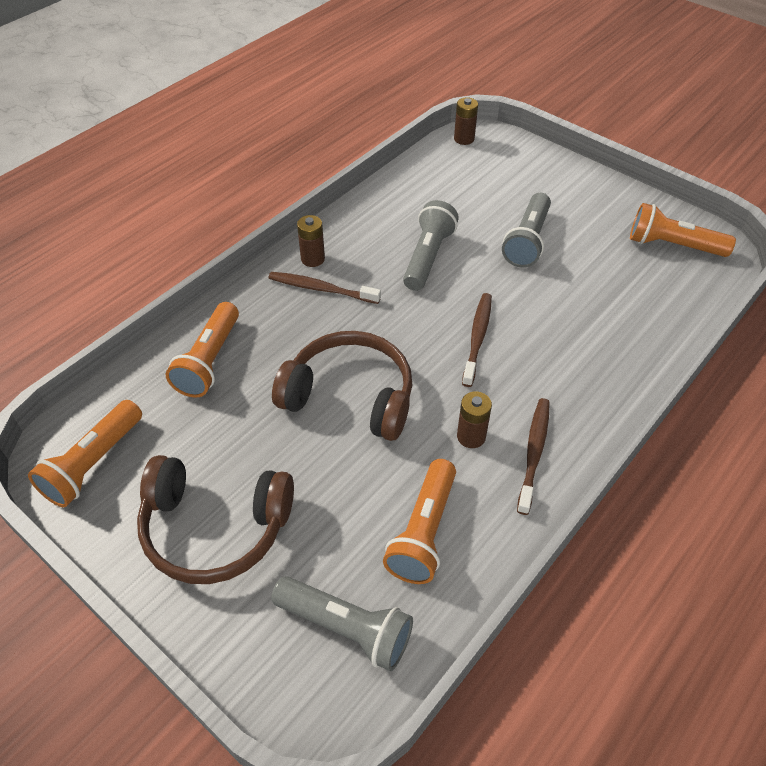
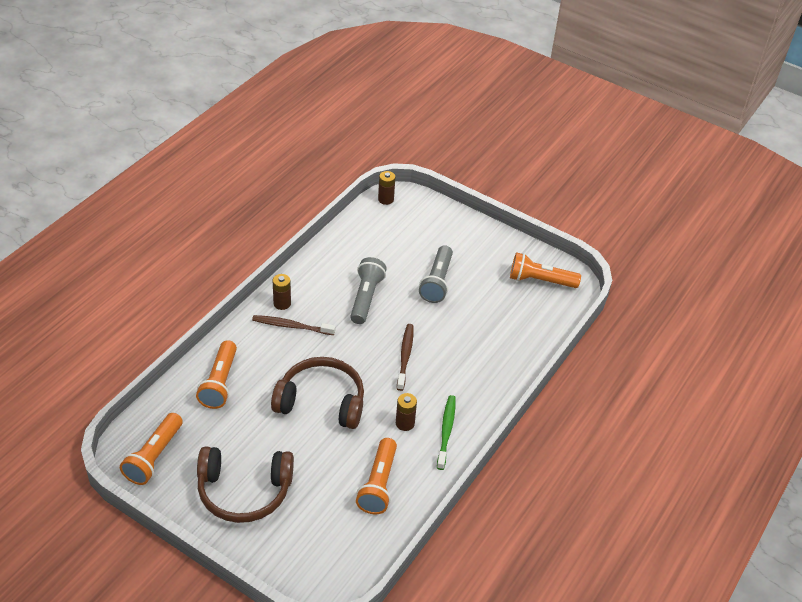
camera: 10 degrees left, 5 degrees down
grey flashlight [271,576,413,671] -> none
brown toothbrush [517,398,550,515] -> green toothbrush [437,395,456,470]

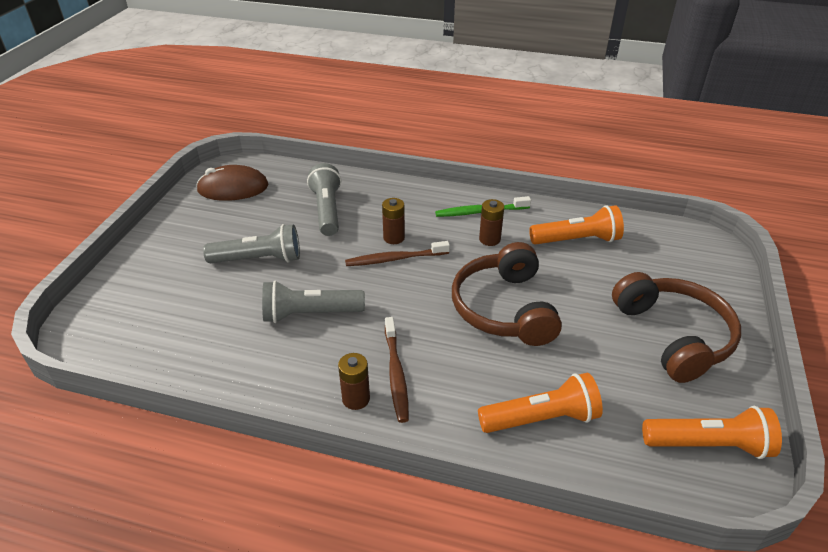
camera: 105 degrees left, 5 degrees down
brown battery [378,171,395,205] -> brown battery moved to [382,198,405,244]
orange flashlight [510,252,581,288] -> brown mouse [196,165,268,201]
none -> grey flashlight [307,163,341,236]

